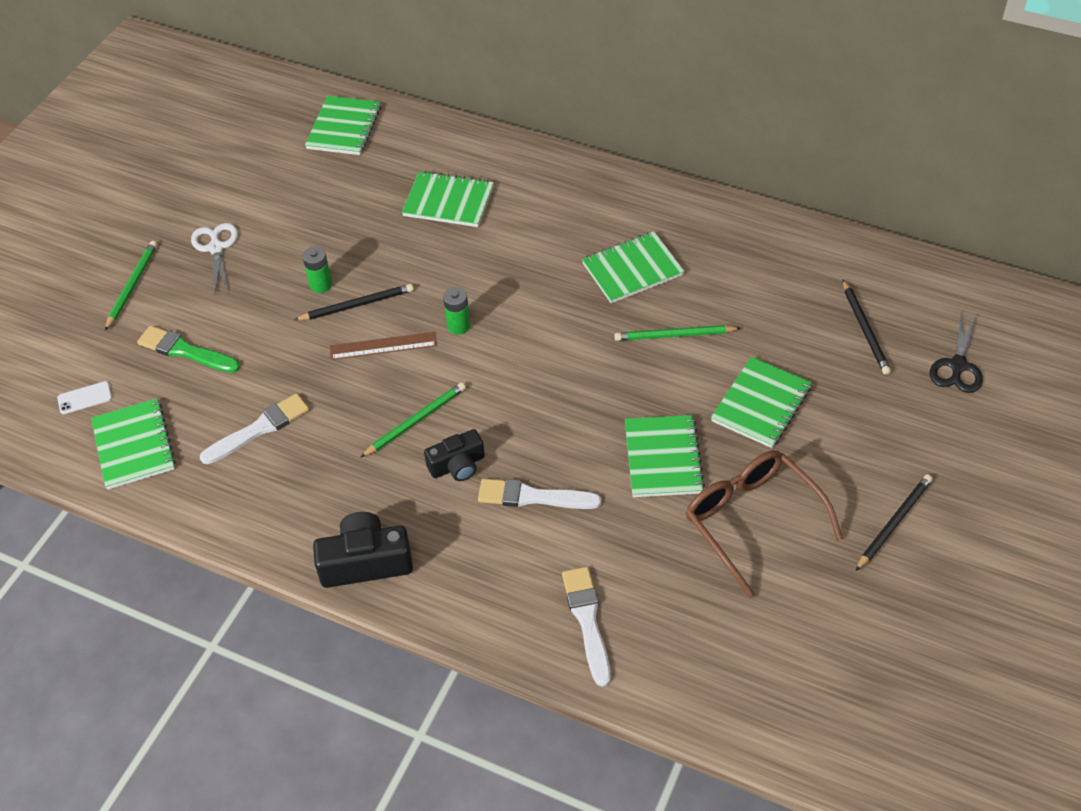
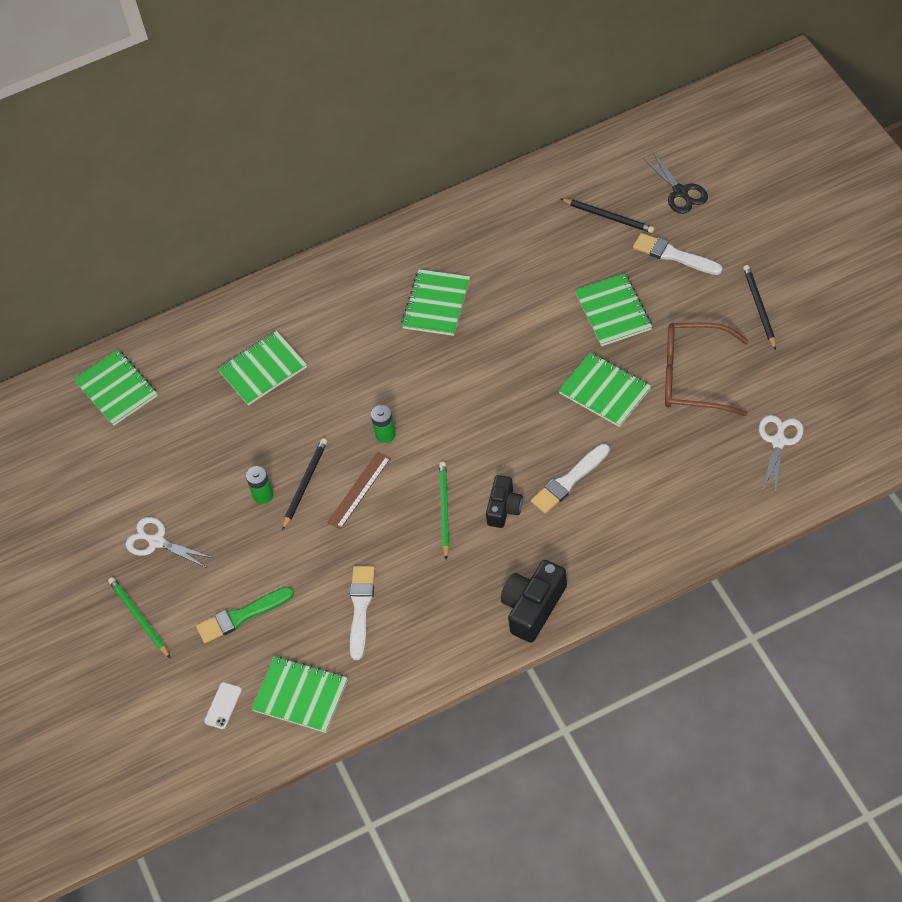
camera: 45 degrees left, 5 degrees up
white brush [562,567,611,687] -> white brush moved to [633,233,723,275]
green pencil [614,325,741,341] -> none
none -> white scissors [759,415,804,494]

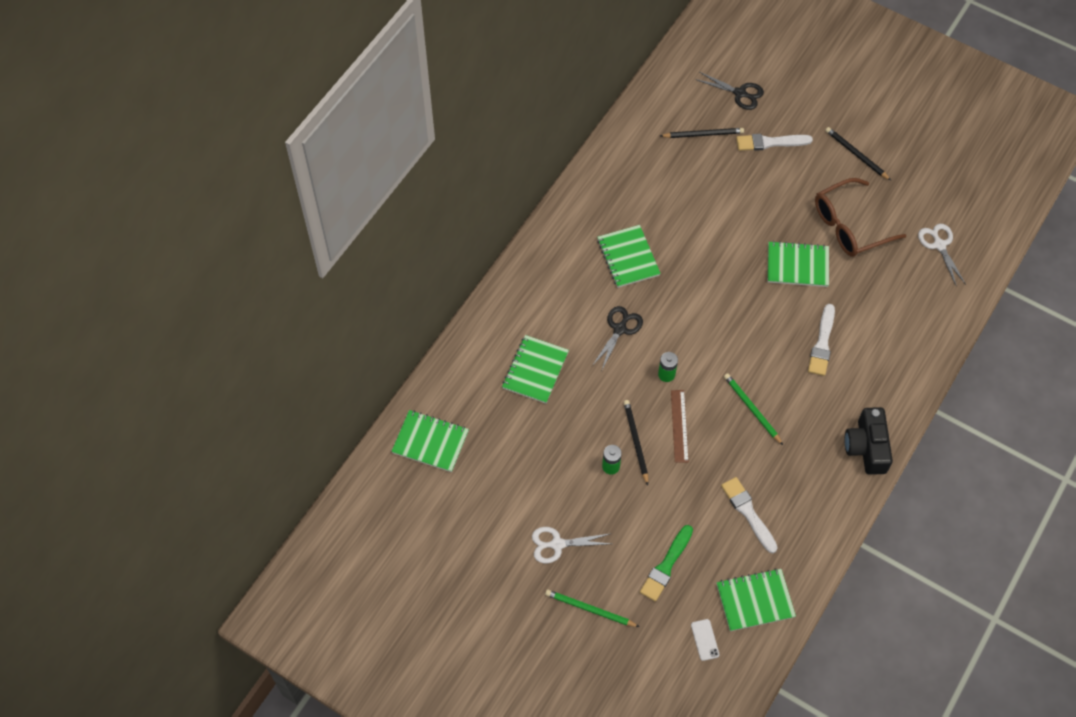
camera: 40 degrees left, 5 degrees up
black camera [486,475,523,528] -> none
green notebook [575,273,652,346] -> none
none -> black scissors [592,306,643,369]

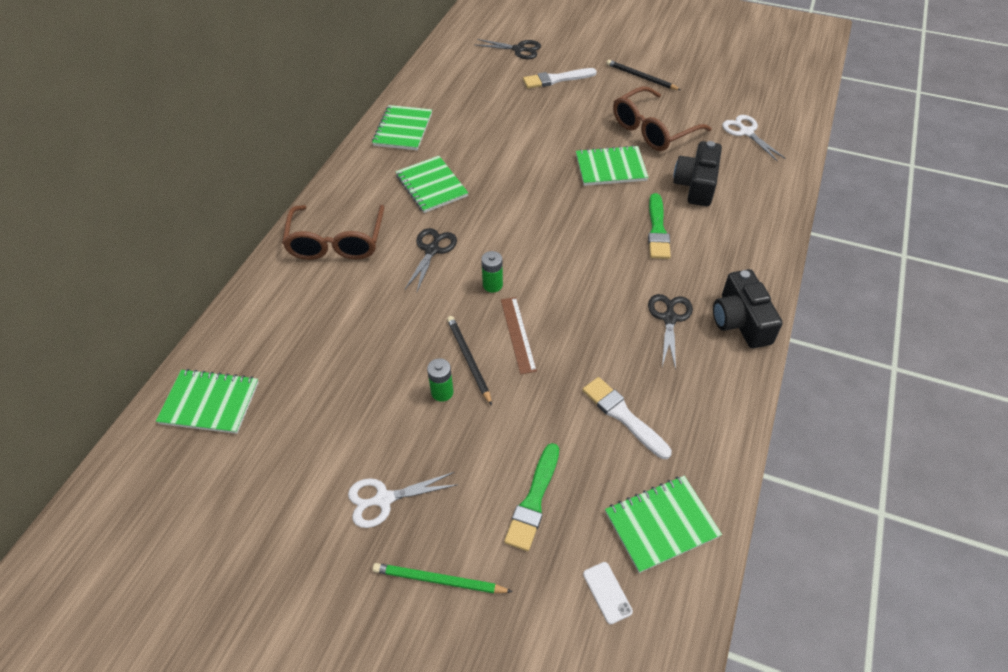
camera: 10 degrees left, 10 degrees down
green notebook [502,335,569,404] -> green notebook moved to [372,105,432,150]
black pencil [660,128,744,138] -> none
green pencil [724,373,783,445] -> none
white brush [808,304,835,376] -> green brush [648,193,671,259]
none -> brown glasses [282,205,384,260]
none -> black scissors [648,294,693,370]
none -> black camera [673,141,722,206]

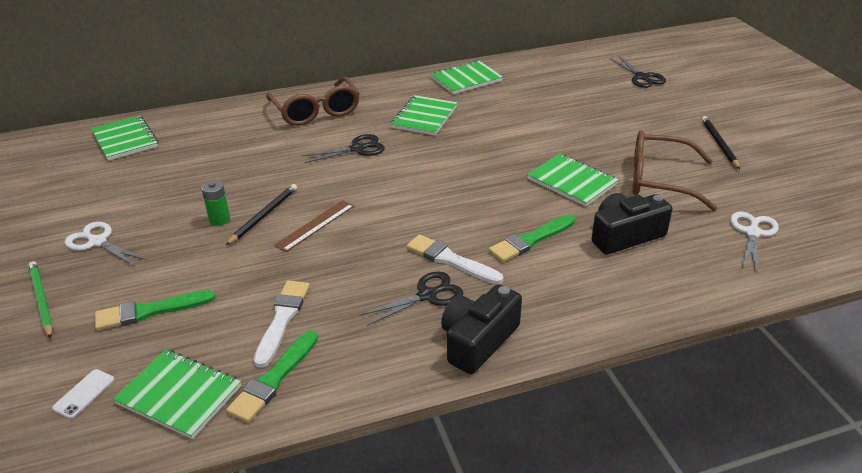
camera: 50 degrees right, 15 degrees down
brown glasses [282,205,384,260] -> brown glasses turned 75 degrees counterclockwise [266,77,360,126]
green battery [481,251,503,293] -> none
white brush [523,68,597,88] -> white brush moved to [406,234,503,285]
none -> green brush [226,330,318,423]

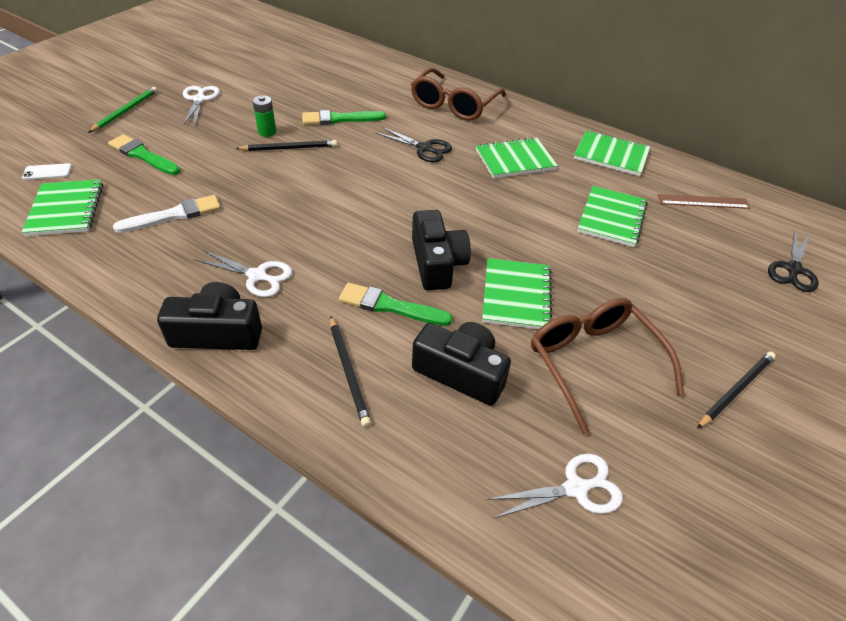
camera: 50 degrees right, 10 degrees up
green notebook [91,115,158,161] -> green notebook moved to [577,186,648,247]
green brush [226,330,318,423] -> green brush moved to [302,110,386,125]
brown ruler [274,200,354,252] -> brown ruler moved to [658,194,750,209]
black scissors [360,271,463,326] -> white scissors [193,250,293,297]
white brush [406,234,503,285] -> none
none -> black pencil [330,316,371,427]
none -> black camera [412,210,471,291]

